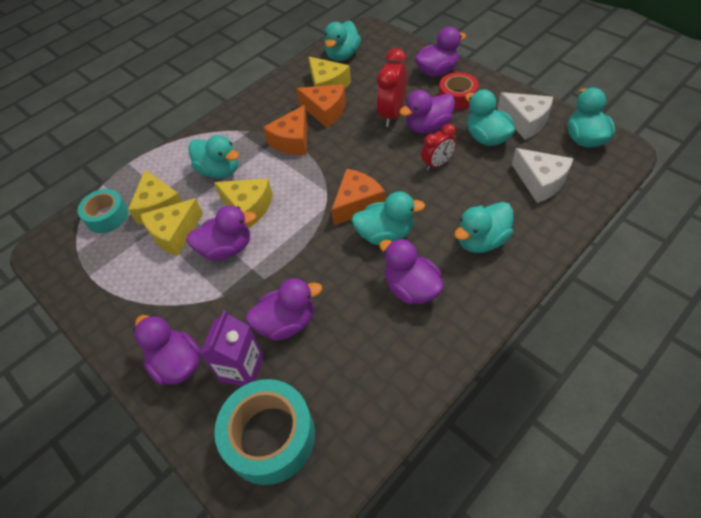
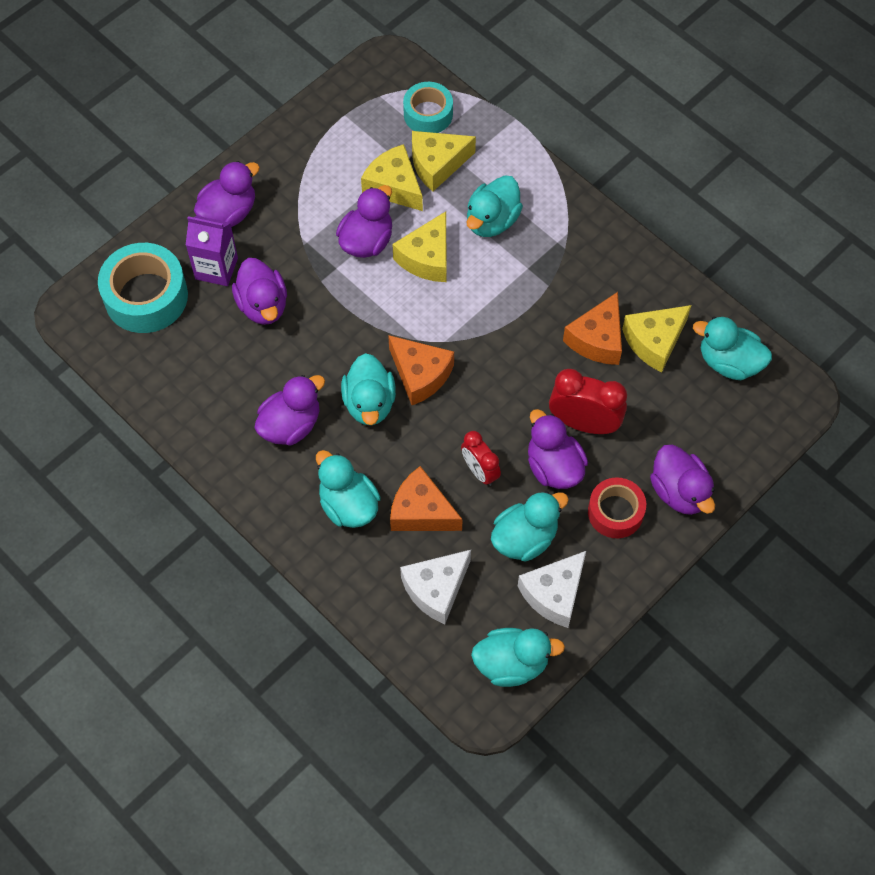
camera: 85 degrees right, 10 degrees up
purple duck [186,205,256,260] -> purple duck turned 135 degrees counterclockwise [336,185,392,258]
orange cheese [263,105,308,155] -> orange cheese moved to [390,466,463,531]

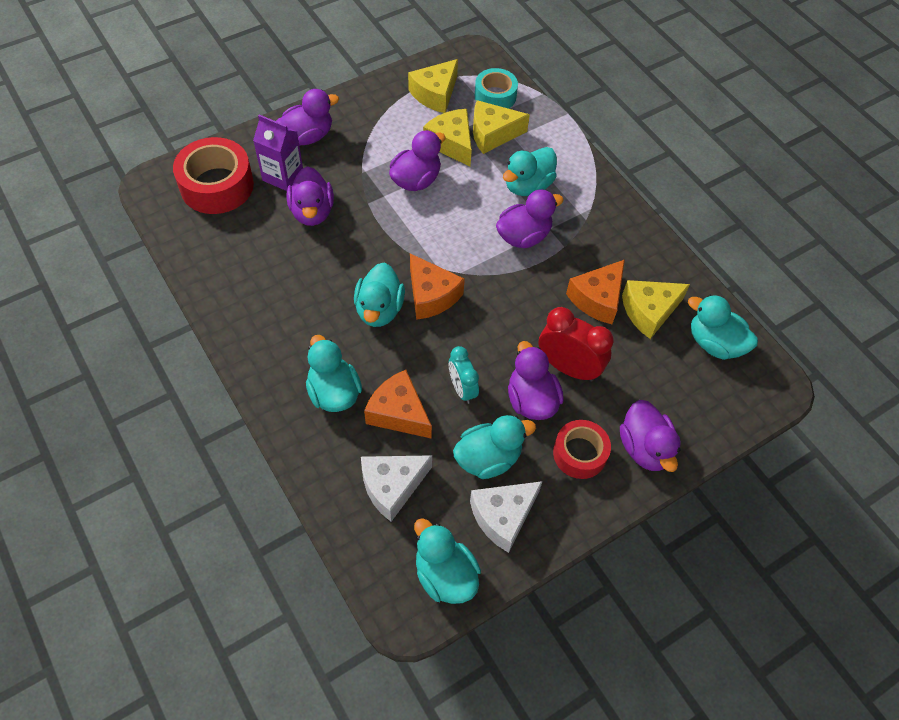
camera: 10 degrees right, 5 degrees down
turquoise tape [98,243,188,333] -> red tape [173,137,254,214]
purple duck [254,375,325,445] -> purple duck moved to [496,189,564,248]
yellow cheese [392,211,447,282] -> yellow cheese moved to [408,59,458,113]
red clock [461,431,501,486] -> turquoise clock [449,346,479,404]
turquoise duck [471,628,565,687] -> turquoise duck turned 135 degrees counterclockwise [414,518,481,604]

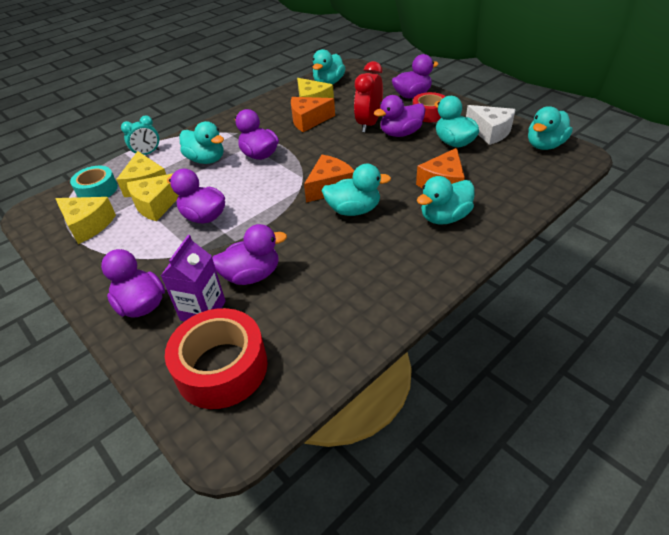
camera: 95 degrees left, 15 degrees down
white cheese [361,455,432,522] -> none
turquoise clock [449,346,479,404] -> turquoise clock moved to [121,115,159,155]
orange cheese [566,260,625,324] -> orange cheese turned 135 degrees clockwise [291,97,335,132]

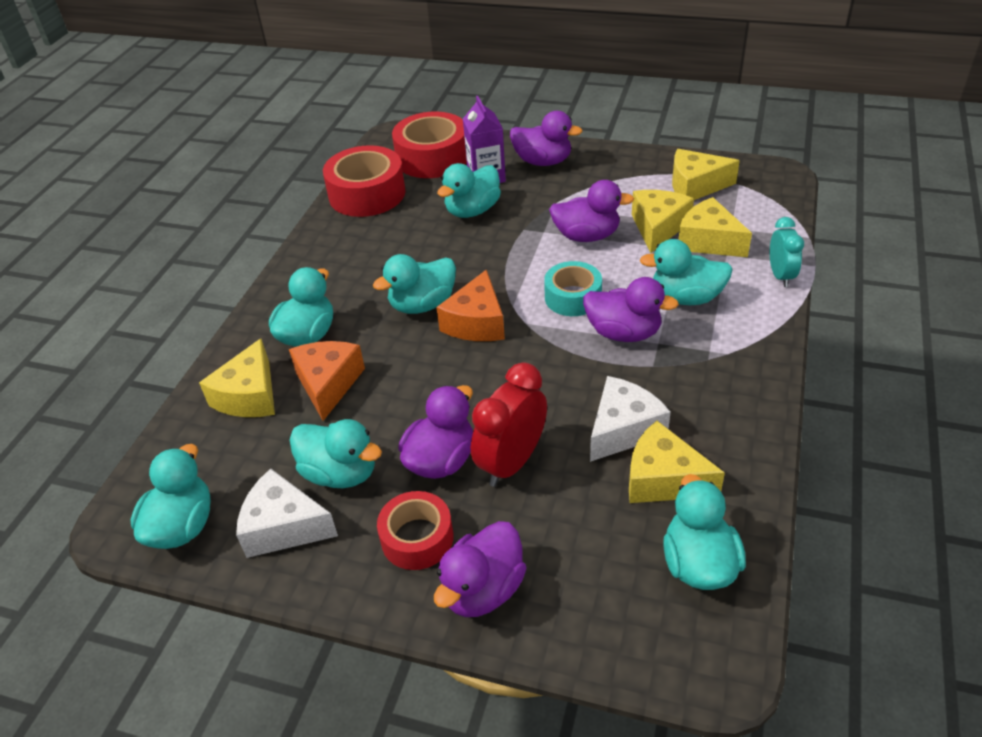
camera: 150 degrees right, 0 degrees up
turquoise tape [70,166,118,197] -> turquoise tape moved to [544,261,602,316]
turquoise clock [121,115,159,155] -> turquoise clock turned 150 degrees clockwise [770,217,804,287]
purple duck [212,224,287,285] -> turquoise duck [437,163,501,218]
orange cheese [291,97,335,132] -> white cheese [590,376,671,462]
red clock [354,61,383,133] -> red clock turned 135 degrees counterclockwise [471,362,547,487]
none -> yellow cheese [199,338,275,417]
none -> red tape [323,145,406,217]

